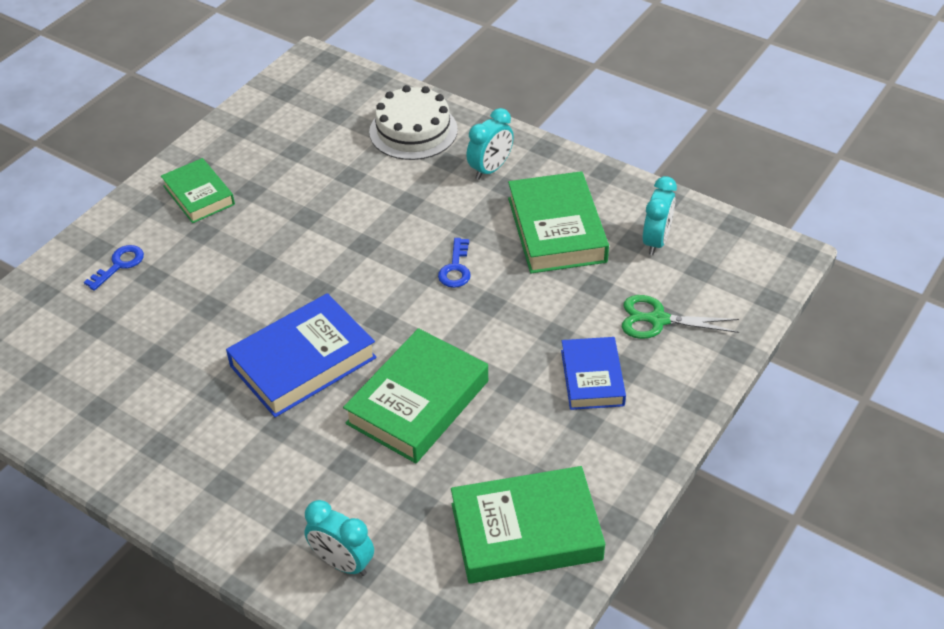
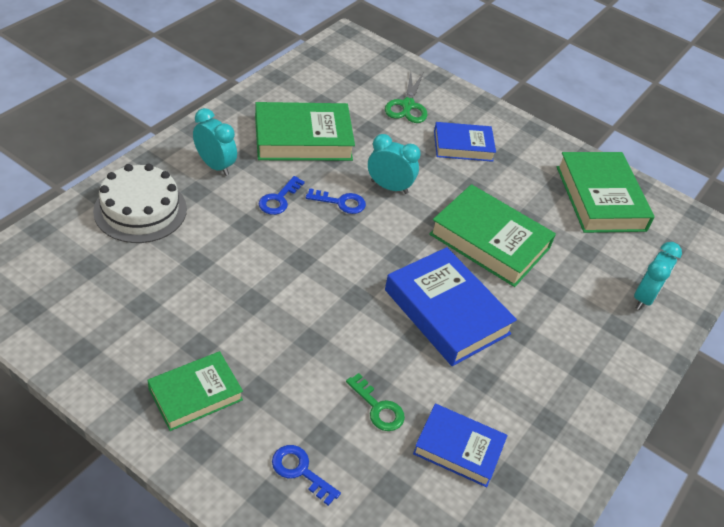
camera: 95 degrees left, 0 degrees up
turquoise clock [643,176,677,255] -> turquoise clock moved to [368,134,421,194]
none -> blue key [259,176,305,215]
none -> green key [346,373,405,431]
none -> blue book [413,404,507,487]

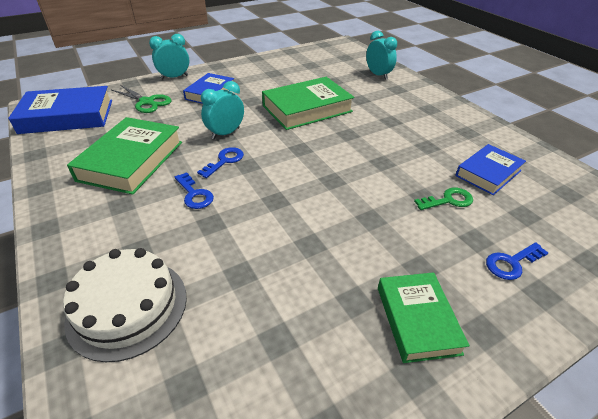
camera: 60 degrees left, 5 degrees down
turquoise clock [193,108,237,176] -> turquoise clock moved to [149,34,189,80]
blue book [385,247,517,366] -> blue book moved to [8,86,112,134]
green book [557,152,655,233] -> none

